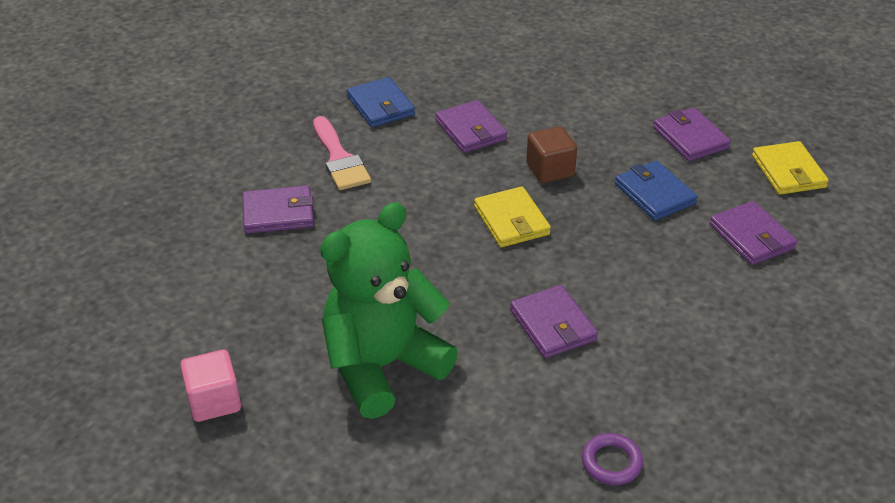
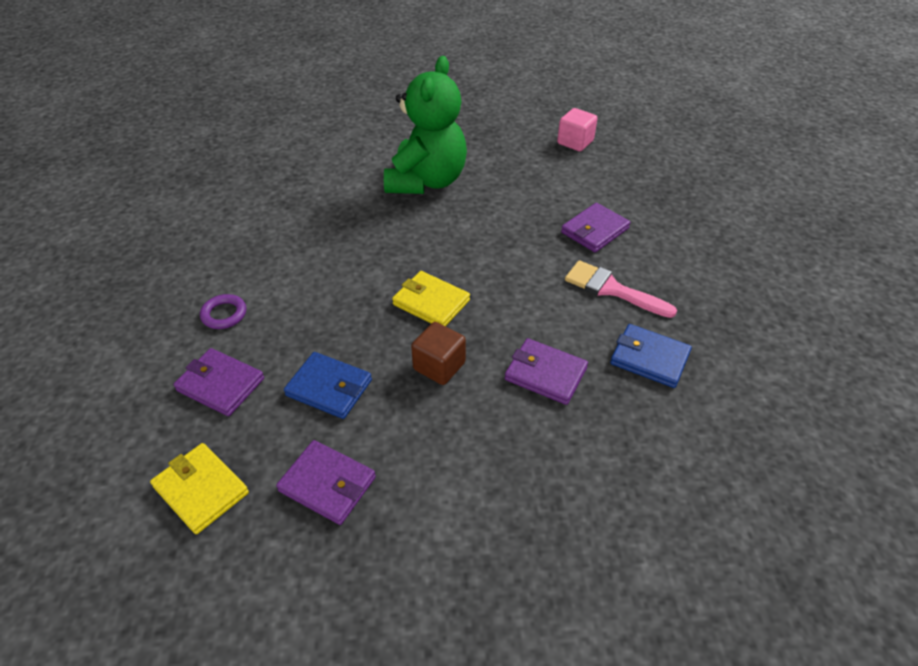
camera: 145 degrees right, 5 degrees up
pink cube [180,350,241,422] -> pink cube moved to [557,108,598,151]
purple wallet [510,285,598,358] -> none
purple ring [582,433,643,485] -> purple ring moved to [200,294,246,329]

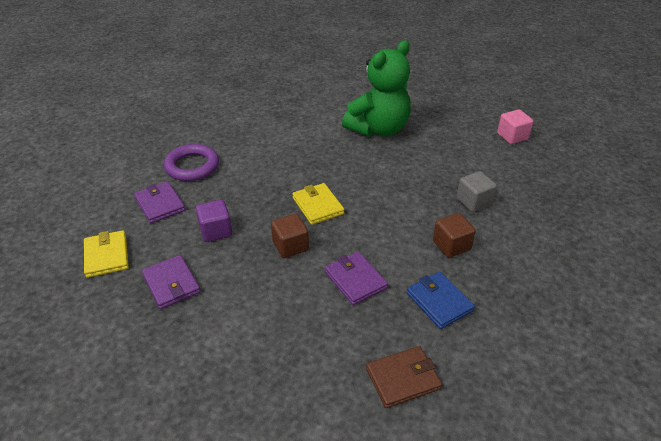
camera: 30 degrees right, 5 degrees down
purple ring [200,294,246,329] -> purple ring [164,144,219,181], size x1.78
blue wallet [284,352,372,419] -> purple cube [196,200,232,242]
purple wallet [561,203,631,252] -> grey cube [456,171,497,212]
pink brush [565,260,677,318] -> brown cube [433,213,476,258]
none -> brown wallet [366,346,442,408]

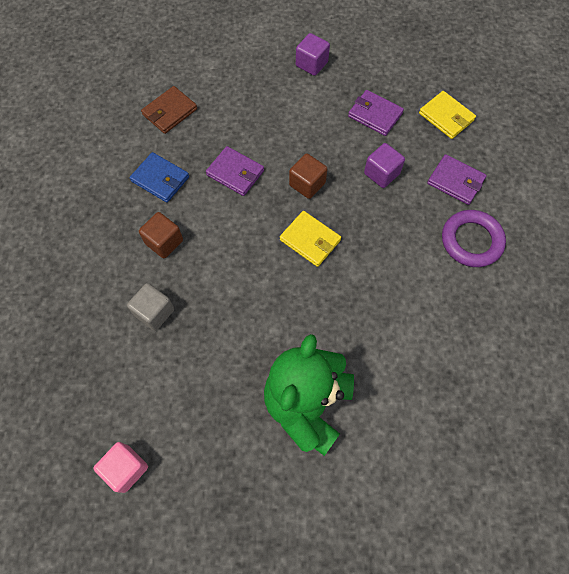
camera: 155 degrees right, 25 degrees up
none -> purple cube [296,33,330,76]

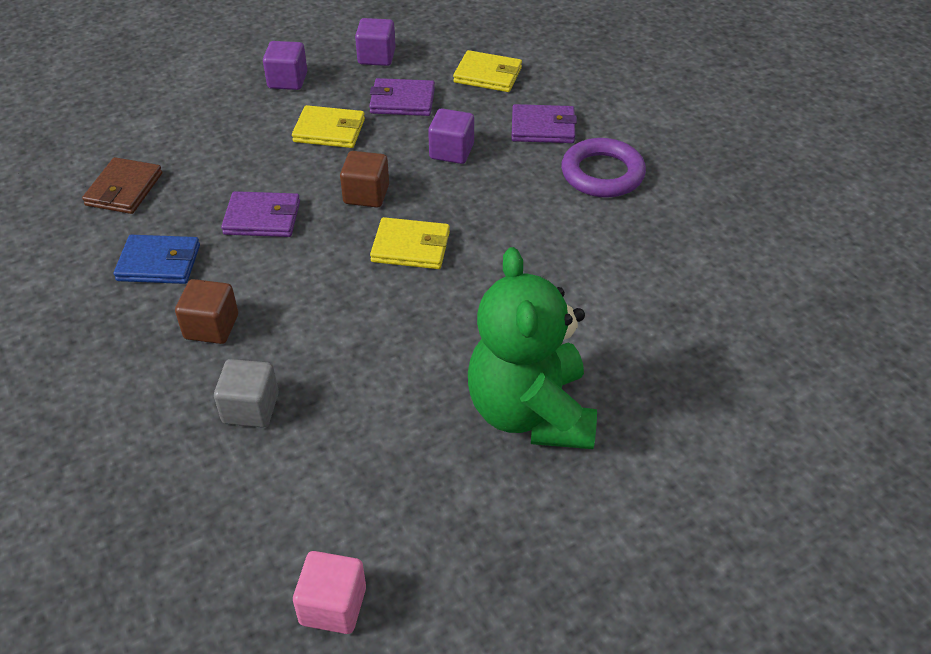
camera: 30 degrees left, 20 degrees down
none -> yellow wallet [292,105,365,148]
none -> purple cube [355,18,396,66]

